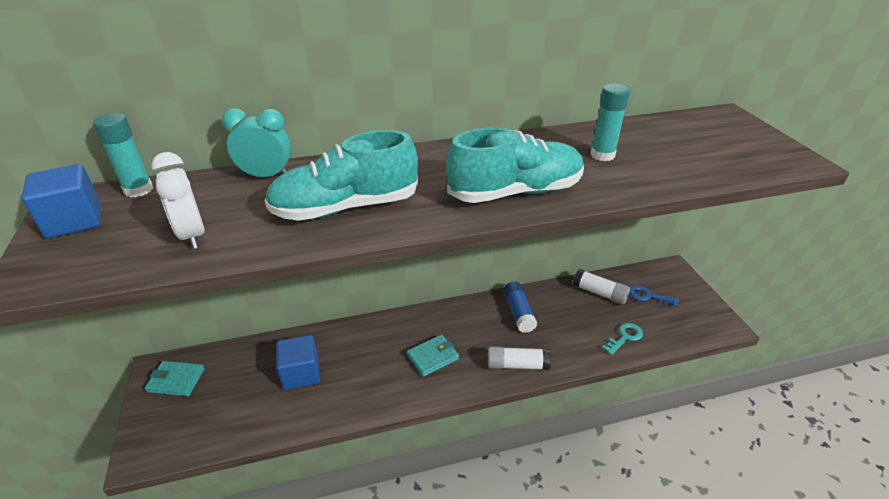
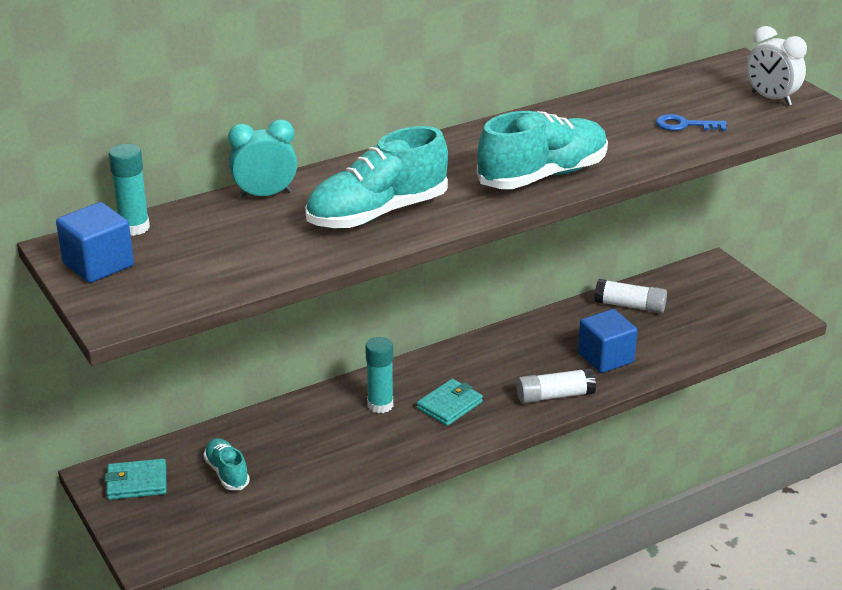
camera: 15 degrees left, 5 degrees down
white clock [151,152,205,249] -> white clock moved to [747,26,807,106]
blue cube [276,335,320,390] -> blue cube moved to [578,309,638,373]
blue glue stick [504,281,537,333] -> none
turquoise glue stick [591,83,630,161] -> turquoise glue stick moved to [365,337,393,413]
turquoise key [602,323,643,355] -> none
blue key [629,285,679,307] -> blue key moved to [656,114,727,131]
none -> turquoise shoe [203,438,250,490]

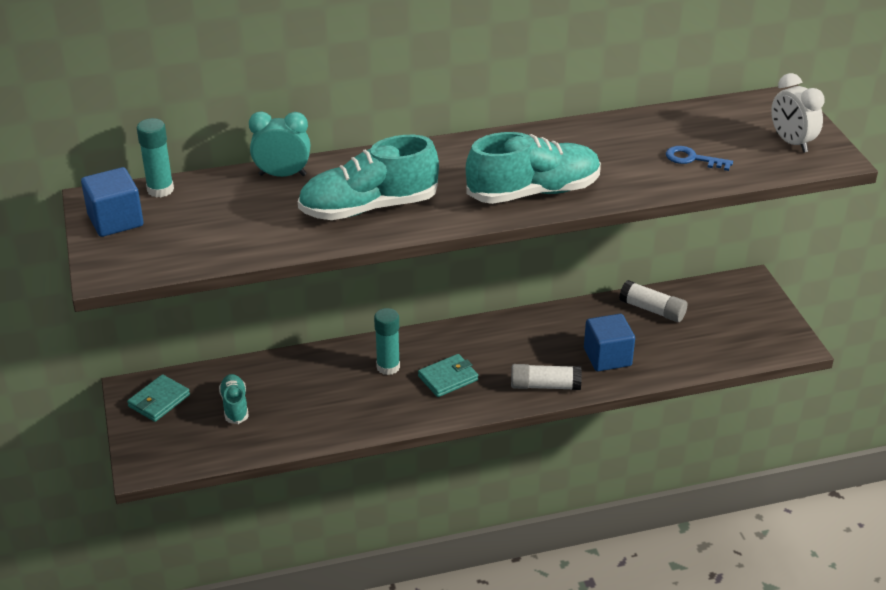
camera: 15 degrees right, 5 degrees up
turquoise wallet [105,459,166,500] -> turquoise wallet turned 60 degrees counterclockwise [127,374,190,422]

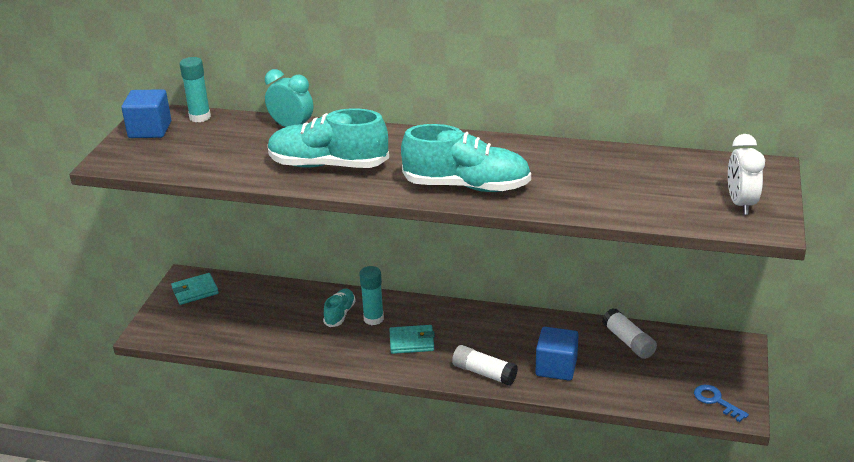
camera: 30 degrees right, 5 degrees down
turquoise shoe [219,374,249,424] -> turquoise shoe moved to [323,289,356,327]
blue key [666,146,733,171] -> blue key moved to [694,385,749,422]

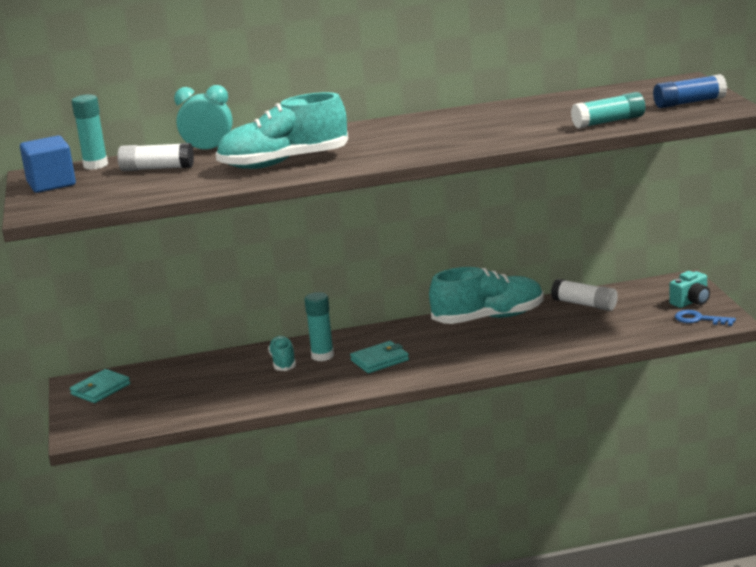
camera: 25 degrees left, 10 degrees down
turquoise shoe [401,124,531,192] -> turquoise shoe moved to [429,267,544,324]
white glue stick [452,345,518,386] -> white glue stick moved to [117,143,194,171]
blue cube [536,327,579,381] -> none
white clock [728,134,765,215] -> blue glue stick [653,74,727,108]
none -> turquoise glue stick [571,92,645,129]
none -> turquoise camera [670,271,710,308]

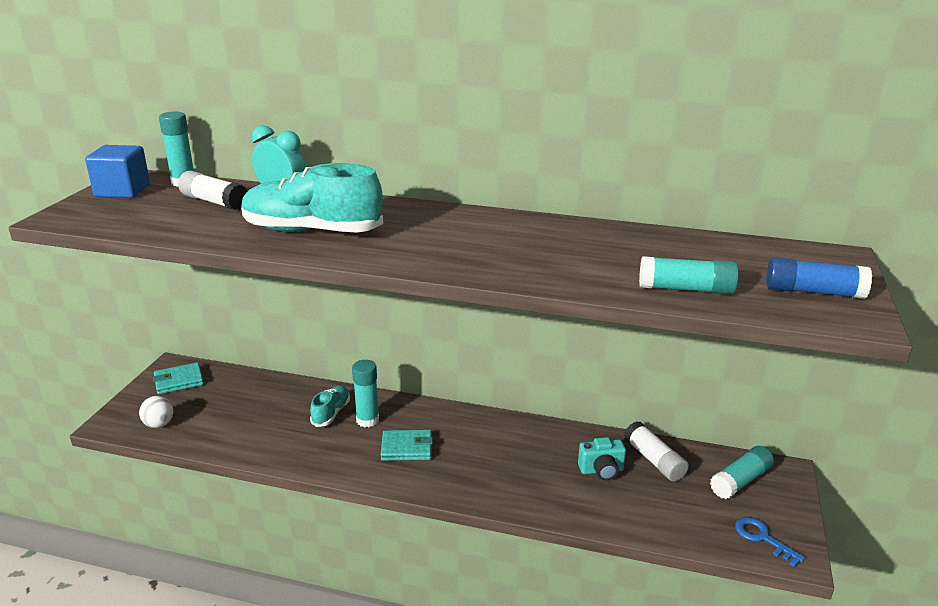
camera: 25 degrees right, 5 degrees up
turquoise shoe [429,267,544,324] -> none
turquoise camera [670,271,710,308] -> turquoise camera moved to [578,437,626,481]
none -> white ball [139,396,174,428]
none -> turquoise glue stick [710,446,774,499]

